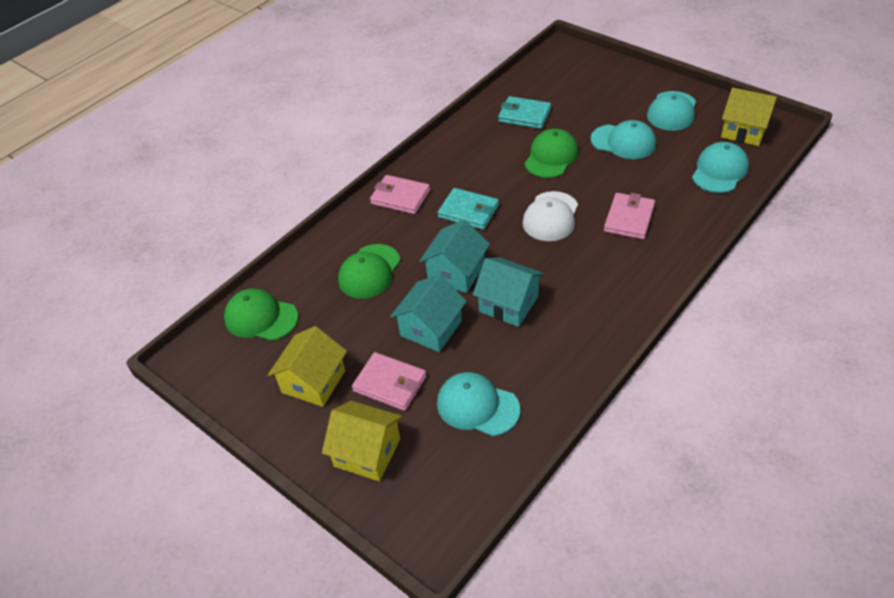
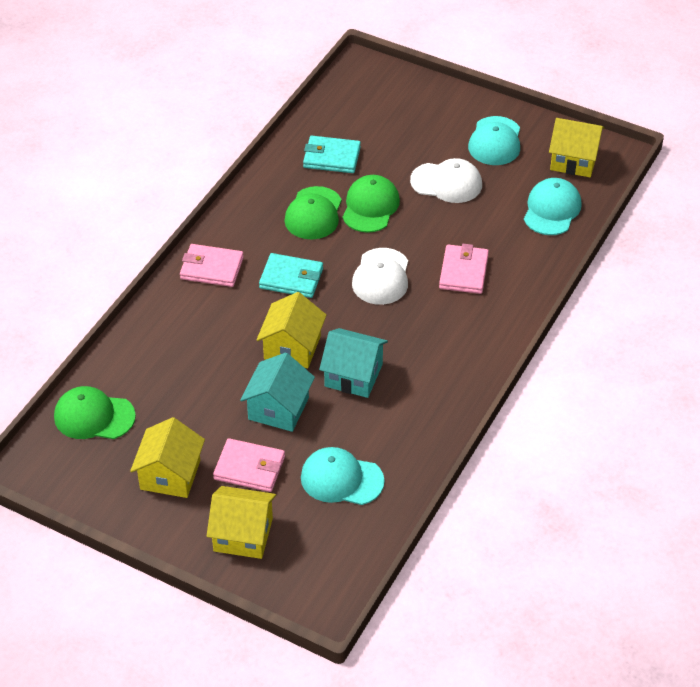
camera: 15 degrees left, 0 degrees up
green cap [338,244,400,299] -> green cap moved to [284,186,342,239]
turquoise house [419,219,490,293] -> yellow house [256,292,327,368]
turquoise cap [591,120,656,159] -> white cap [410,158,482,203]

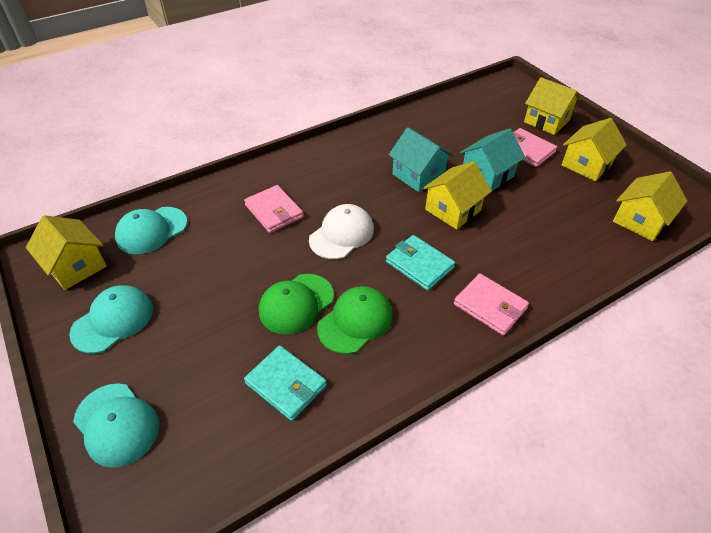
camera: 150 degrees left, 0 degrees up
green cap [54,386,136,439] -> yellow house [613,171,687,241]
turquoise cap [301,447,385,505] -> turquoise cap moved to [73,383,159,468]
white cap [410,158,482,203] -> none
pink wallet [439,244,489,294] -> pink wallet turned 75 degrees counterclockwise [244,185,303,233]

